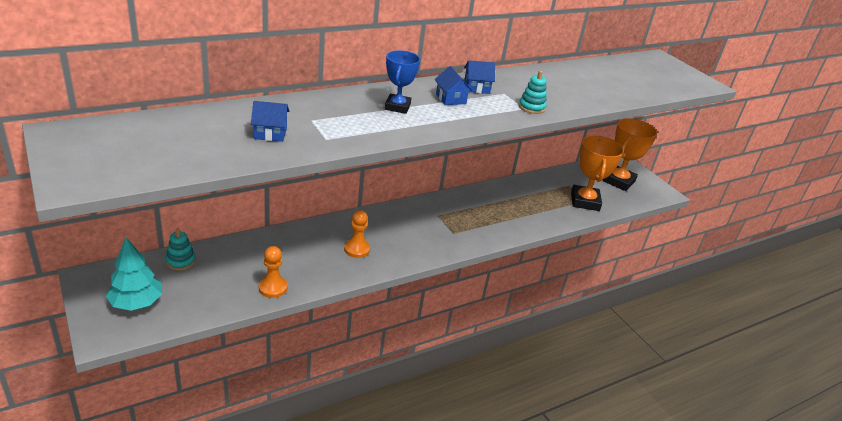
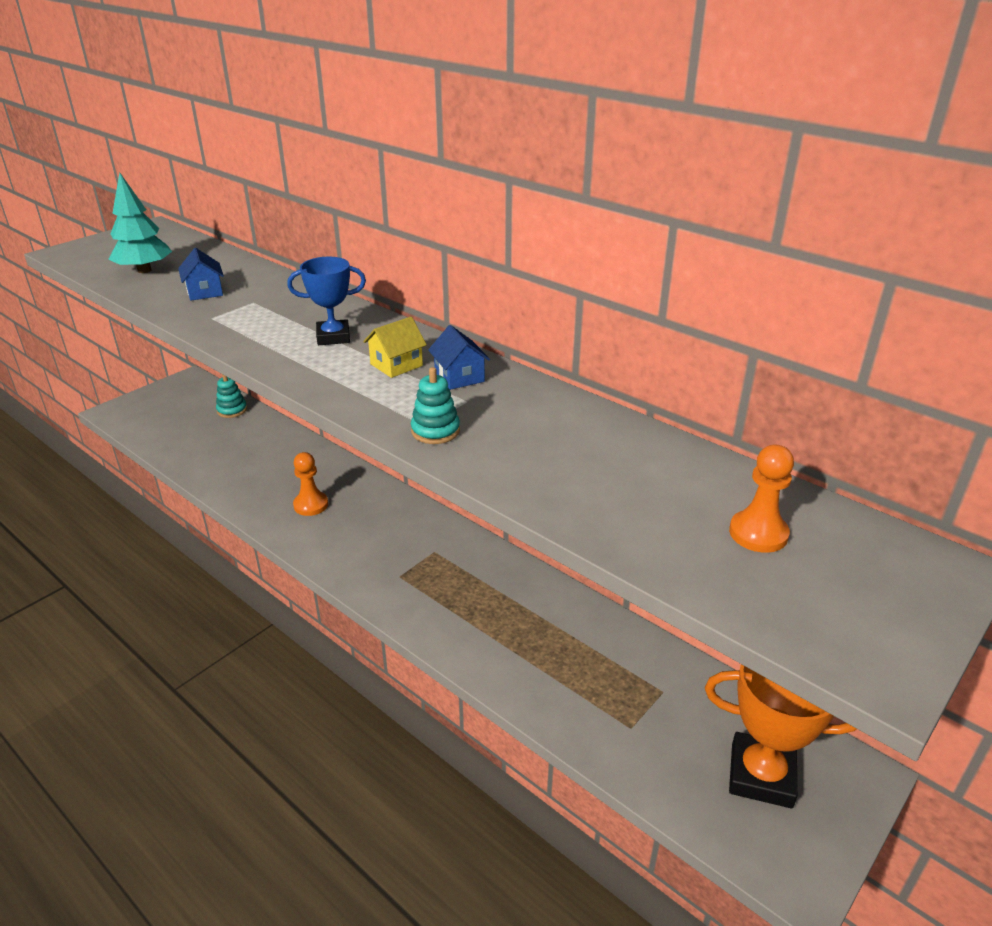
camera: 75 degrees right, 0 degrees up
turquoise tree [106,237,162,311] -> turquoise tree moved to [108,173,172,273]
orange pawn [259,246,288,298] -> orange pawn moved to [729,445,794,553]
blue house [435,66,473,105] -> yellow house [363,317,427,378]
orange trophy [571,136,624,211] -> none

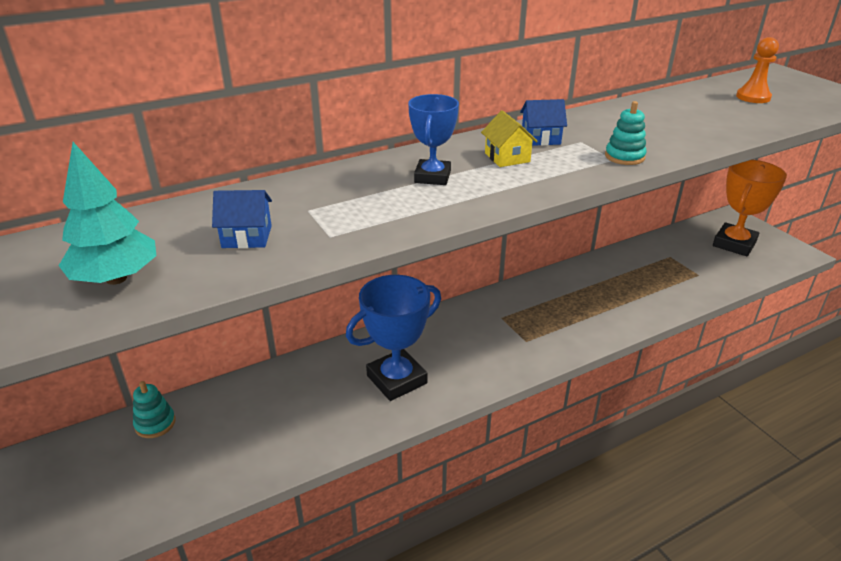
camera: 70 degrees left, 0 degrees up
orange pawn [293,452,328,516] -> blue trophy [346,275,441,401]

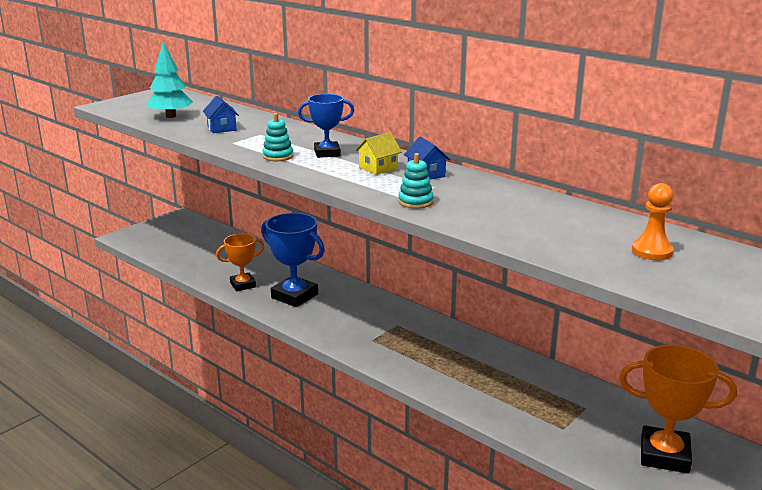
camera: 70 degrees right, 10 degrees down
turquoise stacking toy [133,381,175,438] -> turquoise stacking toy moved to [262,113,293,161]
none -> orange trophy [216,234,265,291]

